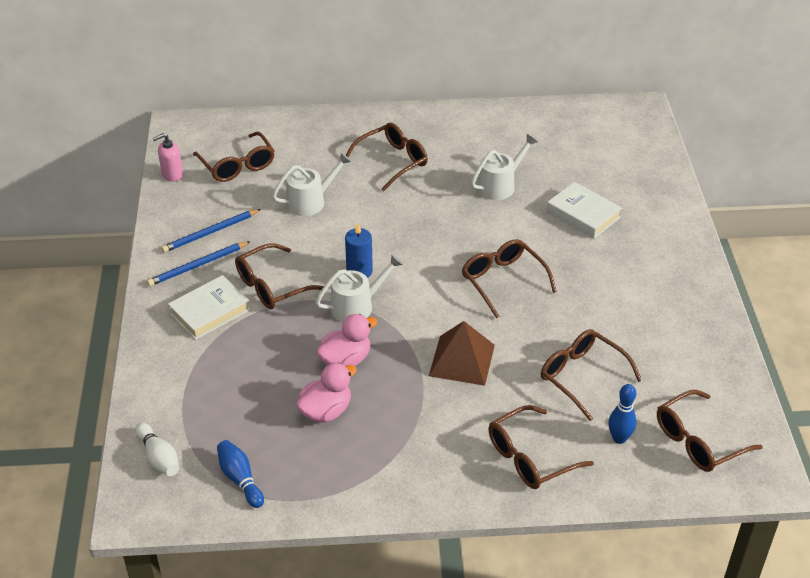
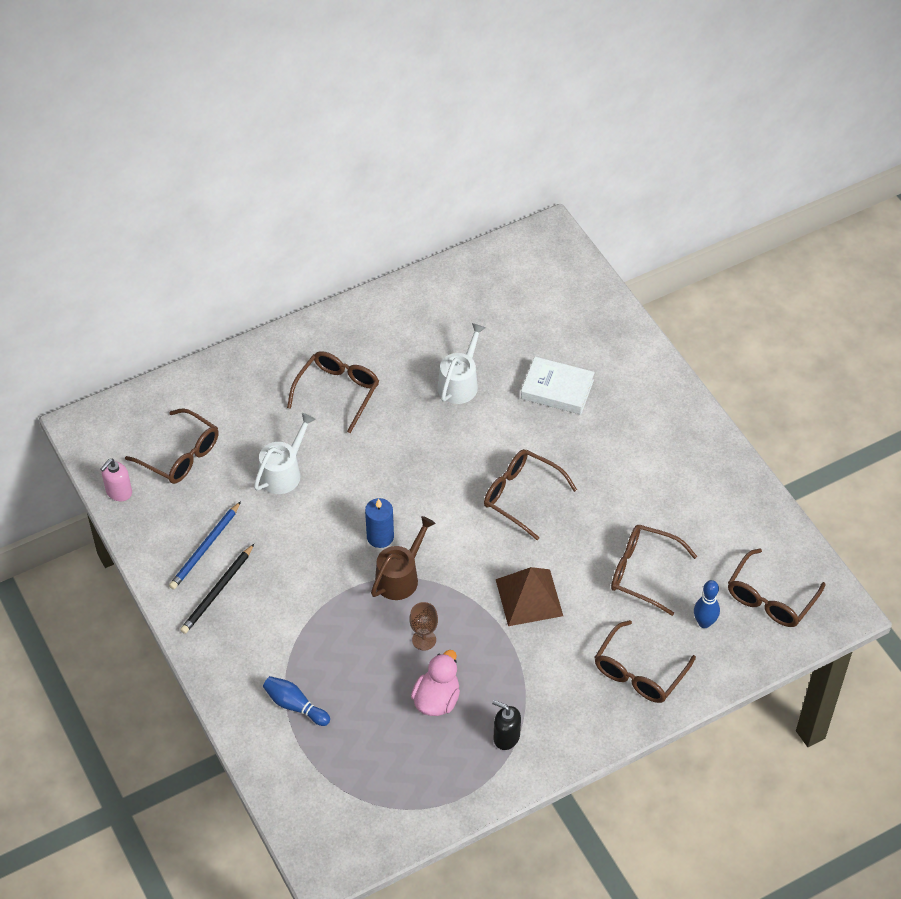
camera: 25 degrees left, 10 degrees up
white bowling pin [135,422,179,476] -> none
blue pencil [147,241,251,286] -> black pencil [180,544,254,634]
white book [168,275,250,340] -> none
blue bowling pin [217,440,264,508] -> blue bowling pin moved to [263,676,330,726]
brown glasses [235,243,324,309] -> none
white watering can [316,254,403,322] -> brown watering can [371,516,436,600]
pink duck [316,314,377,366] -> brown goblet [409,602,438,651]
none -> black soap dispenser [492,700,521,750]

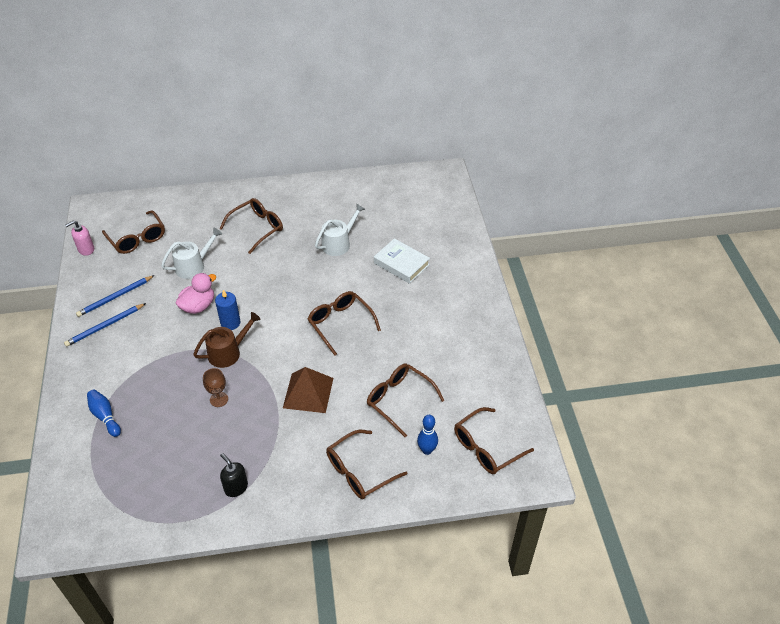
camera: 20 degrees right, 5 degrees down
black pencil [180,544,254,634] -> blue pencil [64,303,146,347]
pink duck [411,650,460,716] -> pink duck moved to [176,273,216,314]

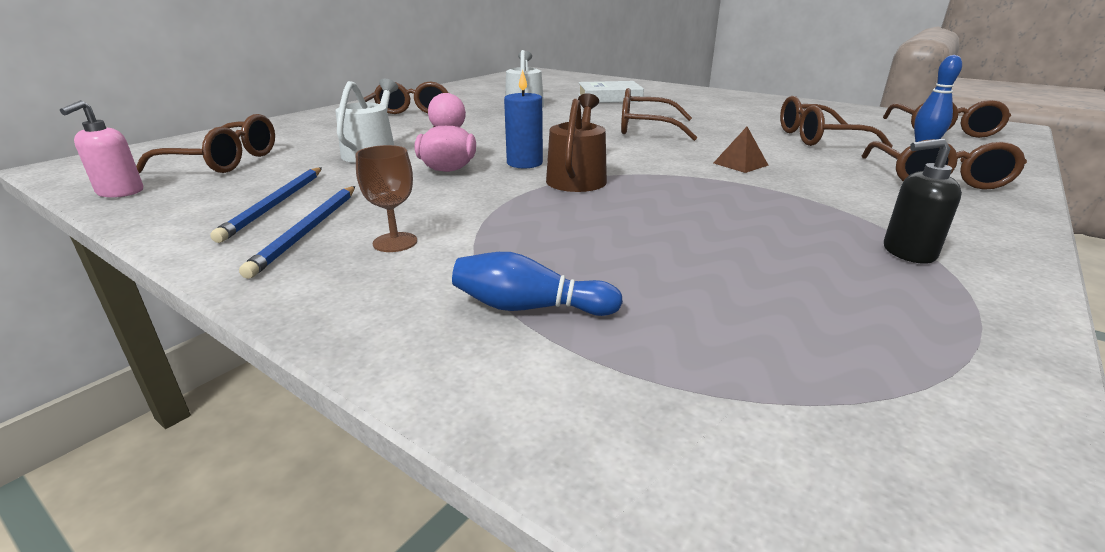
camera: 45 degrees left, 20 degrees down
brown goblet [203,368,228,407] -> brown goblet moved to [356,145,417,252]
brown pyramid [283,367,333,413] -> brown pyramid [714,127,769,173], size x0.53

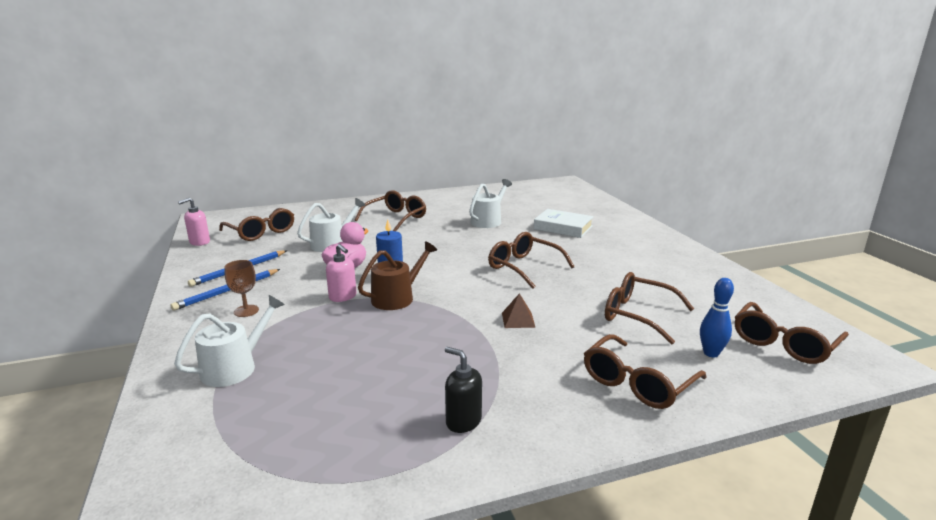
camera: 35 degrees right, 5 degrees down
blue bowling pin [452,252,623,316] -> white watering can [174,295,285,387]
none -> pink soap dispenser [326,244,356,302]

